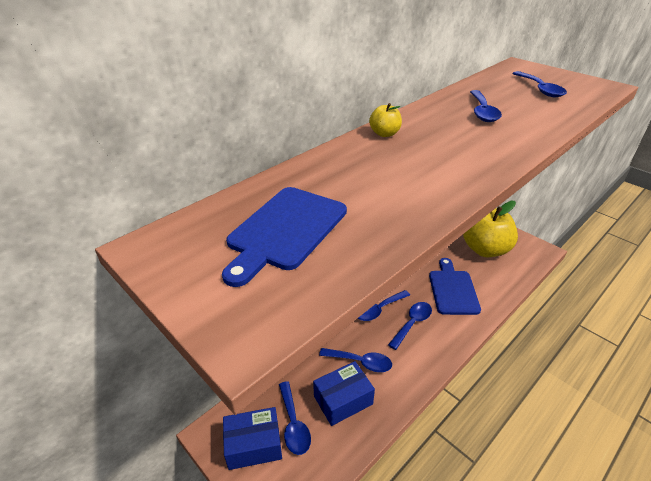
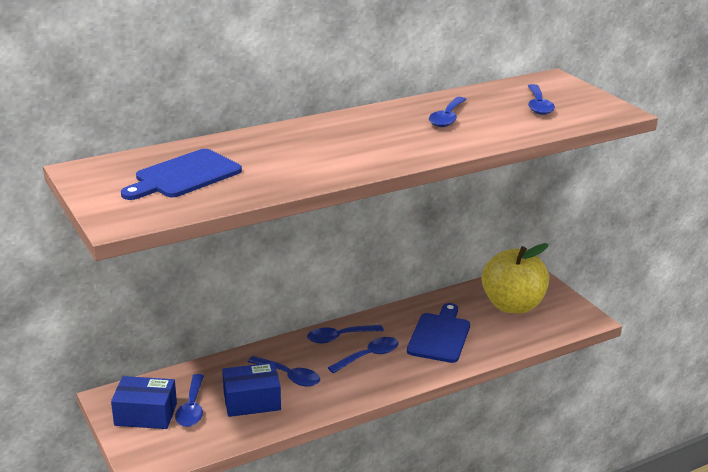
camera: 15 degrees right, 10 degrees down
yellow apple [369,103,402,137] -> none

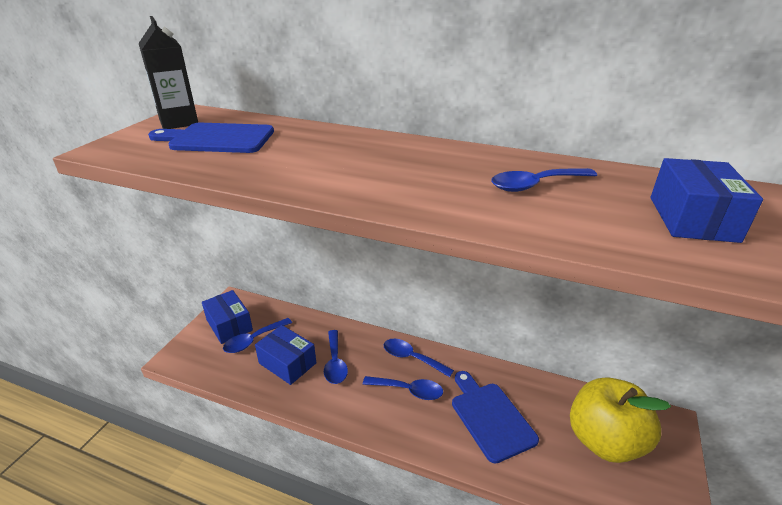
camera: 50 degrees right, 5 degrees up
blue cutting board [407,303,470,363] -> blue cutting board turned 90 degrees counterclockwise [452,371,539,464]
blue spoon [528,84,555,115] -> blue box [651,158,763,243]
none -> black carton [138,16,198,129]

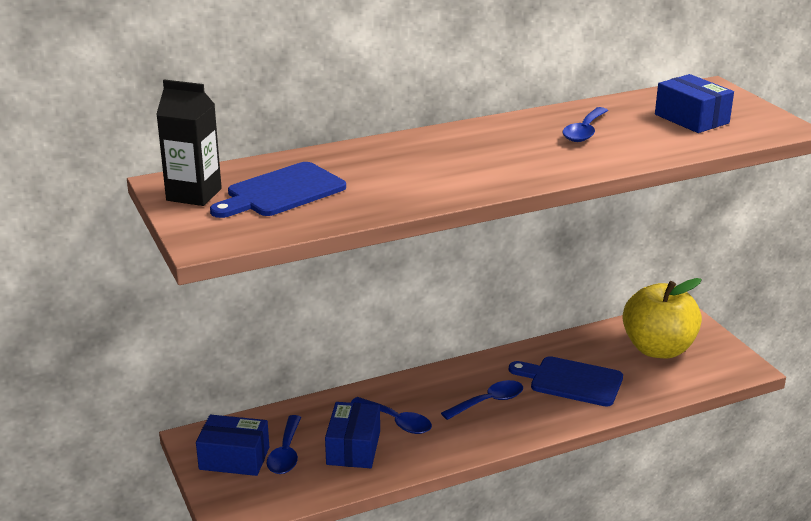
camera: 45 degrees left, 5 degrees down
blue box [255,325,316,385] -> blue box turned 75 degrees counterclockwise [325,402,380,468]
blue spoon [384,339,454,377] -> none

